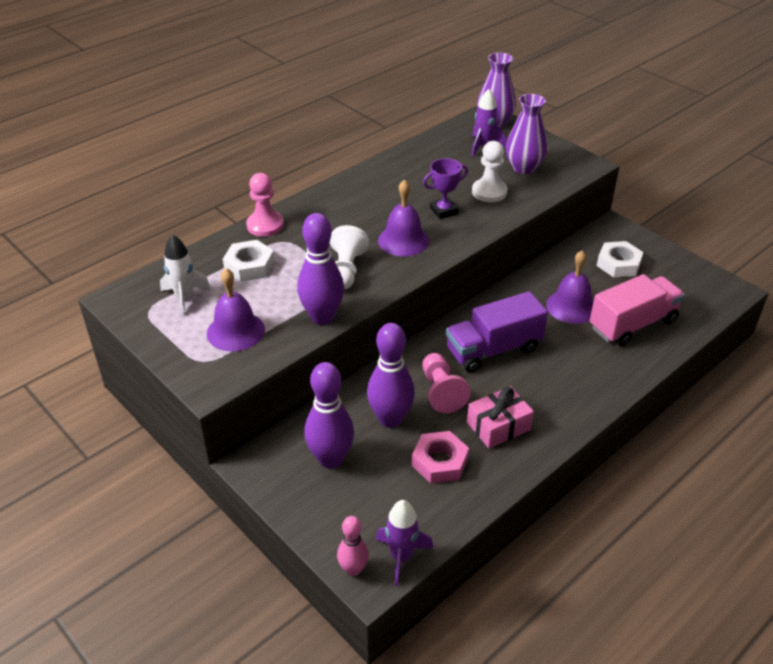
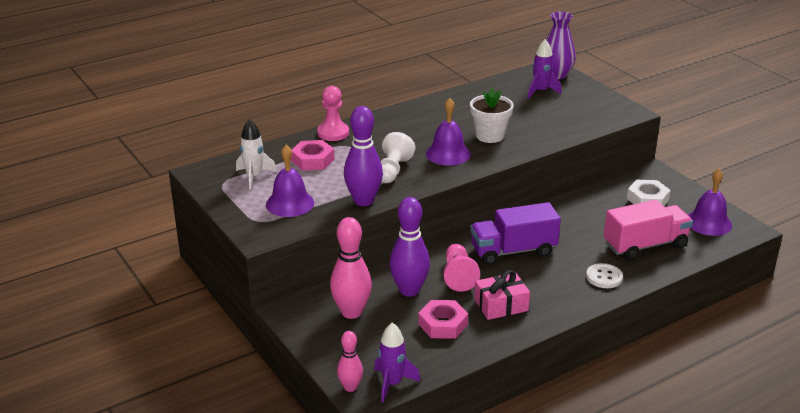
camera: 10 degrees right, 10 degrees down
white nut [223,240,275,282] -> pink nut [291,140,334,171]
purple bowling pin [304,362,354,469] -> pink bowling pin [330,217,372,319]
purple trophy [423,158,468,219] -> white flower pot [470,88,514,143]
white pawn [472,141,508,202] -> none
purple vase [506,94,547,174] -> none
purple bell [546,251,594,324] -> purple bell moved to [688,169,732,236]
none -> white button [586,263,623,288]

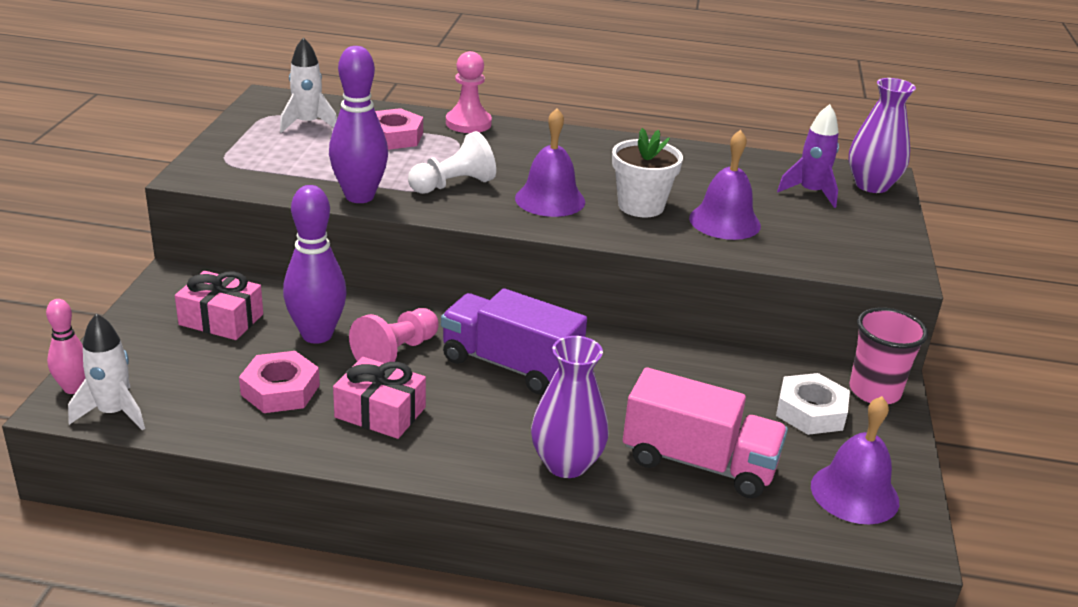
camera: 40 degrees right, 0 degrees up
purple bell [266,145,314,217] -> purple bell moved to [689,130,761,240]
pink bowling pin [330,217,372,319] -> pink gift [175,271,263,340]
purple rocket [374,322,420,403] -> white rocket [68,313,145,430]
white button [586,263,623,288] -> purple vase [531,336,609,478]
none -> pink cup [850,307,928,404]

